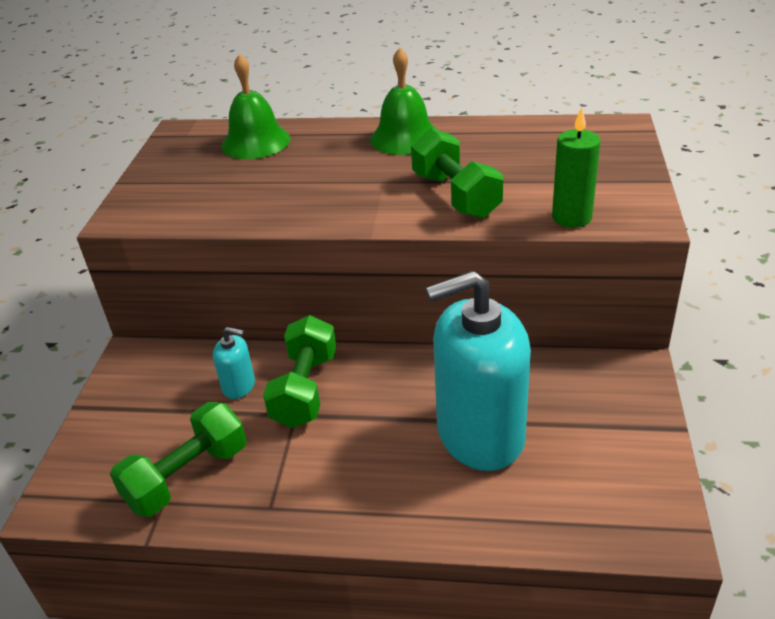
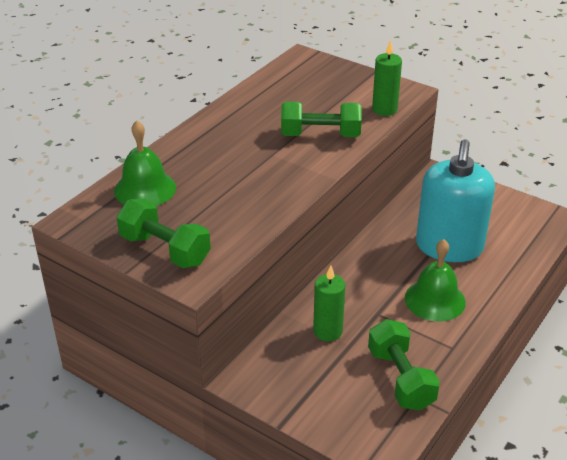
camera: 65 degrees left, 0 degrees up
turquoise soap dispenser [213,327,255,399] -> green candle [313,266,345,341]
green dumbbell [263,315,336,428] -> green dumbbell moved to [116,199,211,268]
green bell [370,48,437,155] -> green bell moved to [405,239,466,321]

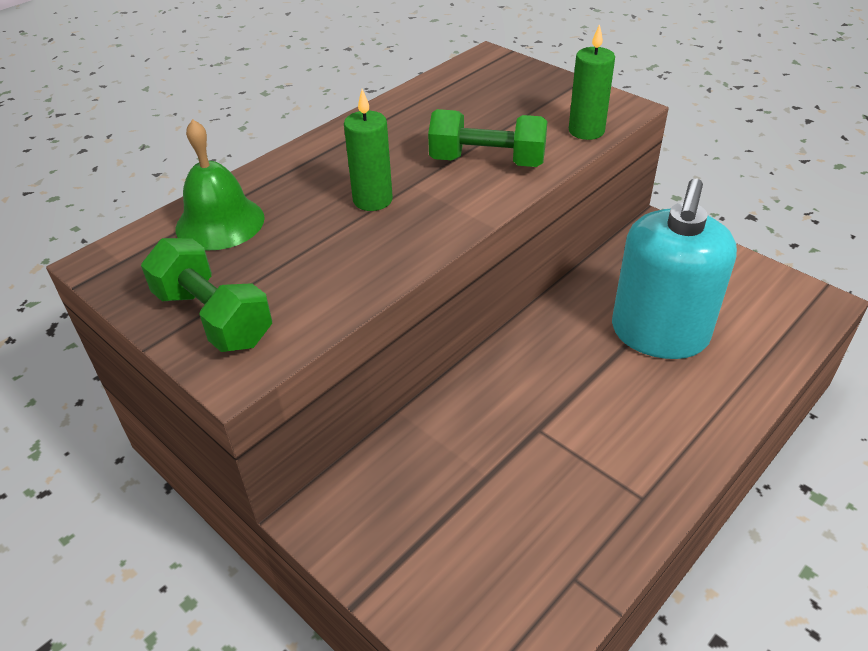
camera: 10 degrees right, 5 degrees up
green candle [313,266,345,341] -> green candle moved to [344,89,393,211]
green dumbbell [368,319,440,410] -> none
green bell [405,239,466,321] -> none

